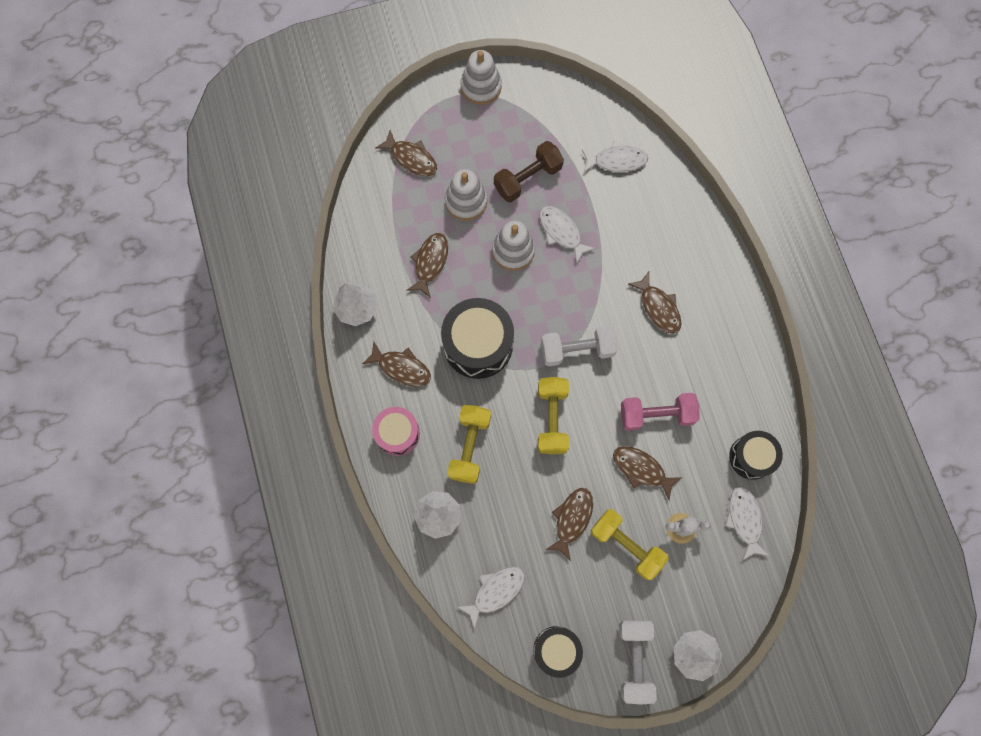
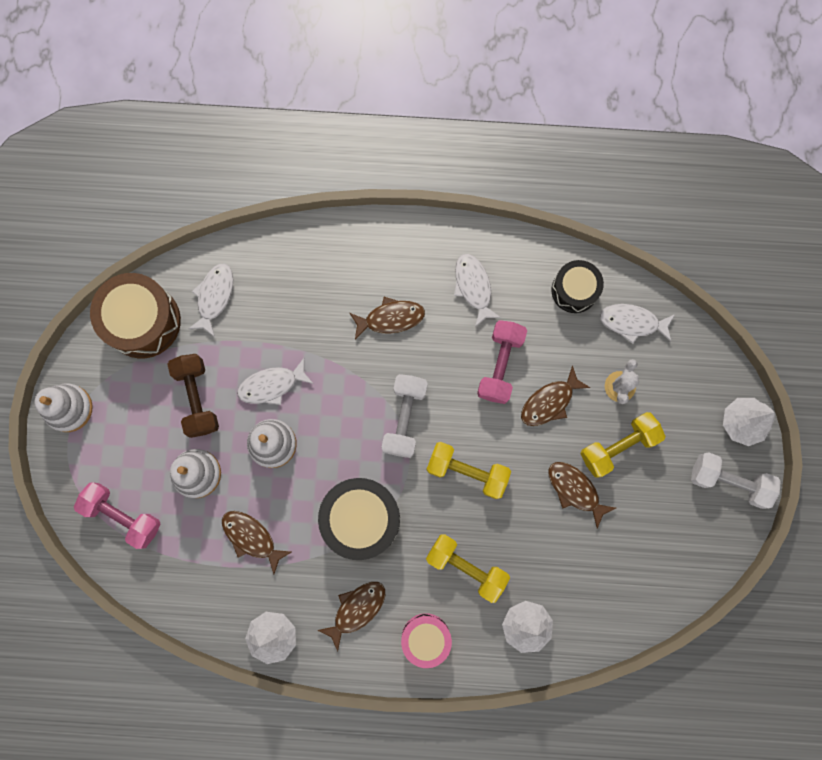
camera: 70 degrees left, 5 degrees up
brown fish [375,130,437,176] -> pink dumbbell [74,482,161,549]
white fish [458,567,525,629] -> white fish moved to [454,254,501,327]
black drum [533,626,583,678] -> none
none -> brown drum [90,273,181,358]

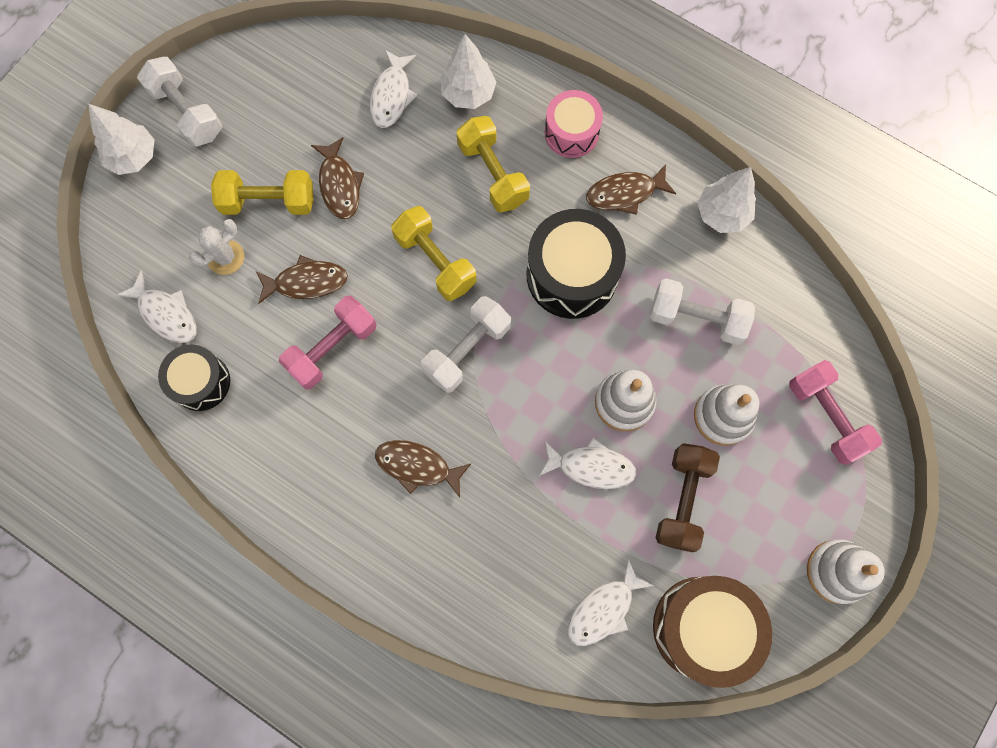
camera: 150 degrees left, 5 degrees down
brown fish [222,511,291,574] -> white dumbbell [650,278,755,345]
white fish [454,254,501,327] -> white fish moved to [370,50,417,128]

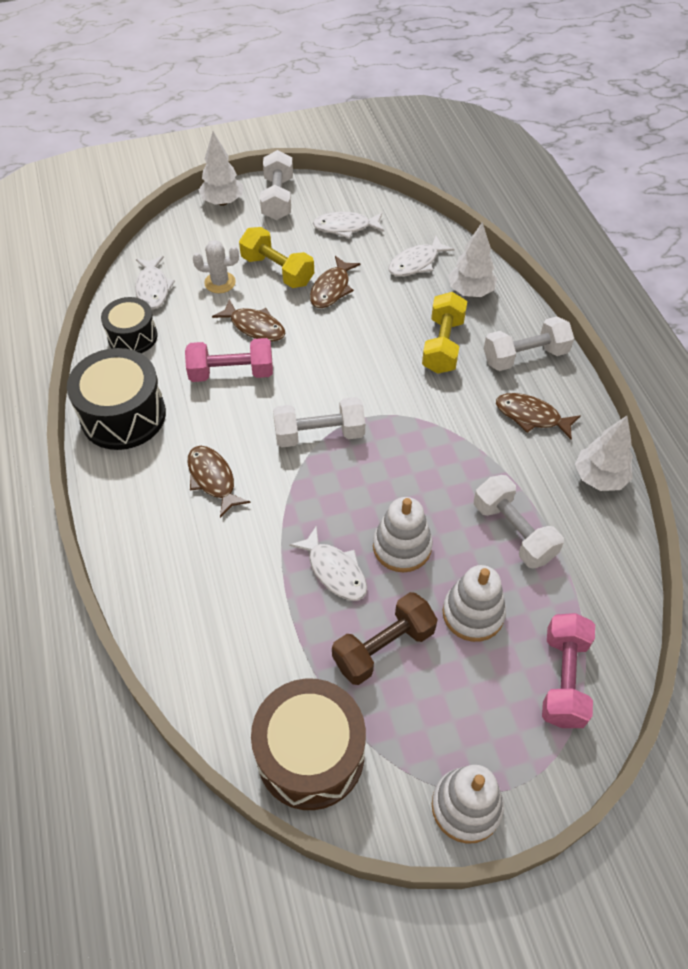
camera: 40 degrees right, 20 degrees down
yellow dumbbell [391,206,477,301] -> none
black drum [527,209,626,319] -> black drum moved to [67,348,166,450]
pink drum [545,90,603,158] -> white dumbbell [484,316,574,371]
white fish [568,558,654,646] -> white fish moved to [313,212,384,238]

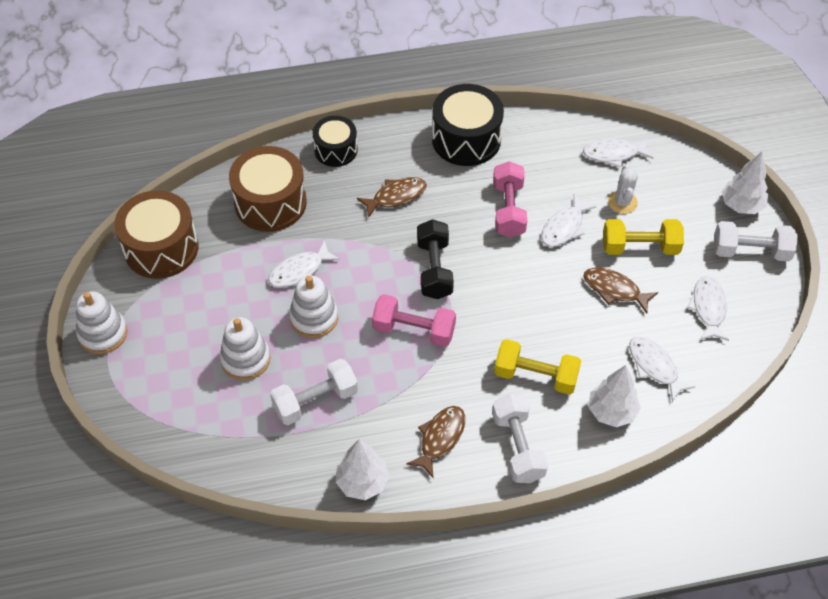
camera: 95 degrees right, 0 degrees up
black drum [101,297,158,353] -> black drum moved to [313,116,358,167]
brown fish [212,299,285,342] -> white fish [541,194,597,247]
yellow dumbbell [239,227,314,288] -> yellow dumbbell turned 45 degrees clockwise [603,219,684,255]
white dumbbell [273,397,365,448] -> black dumbbell [417,219,454,299]
brown dumbbell [332,592,438,685] -> none
pink dumbbell [542,613,595,728] -> pink dumbbell moved to [372,294,456,347]
none -> brown drum [229,146,307,232]

